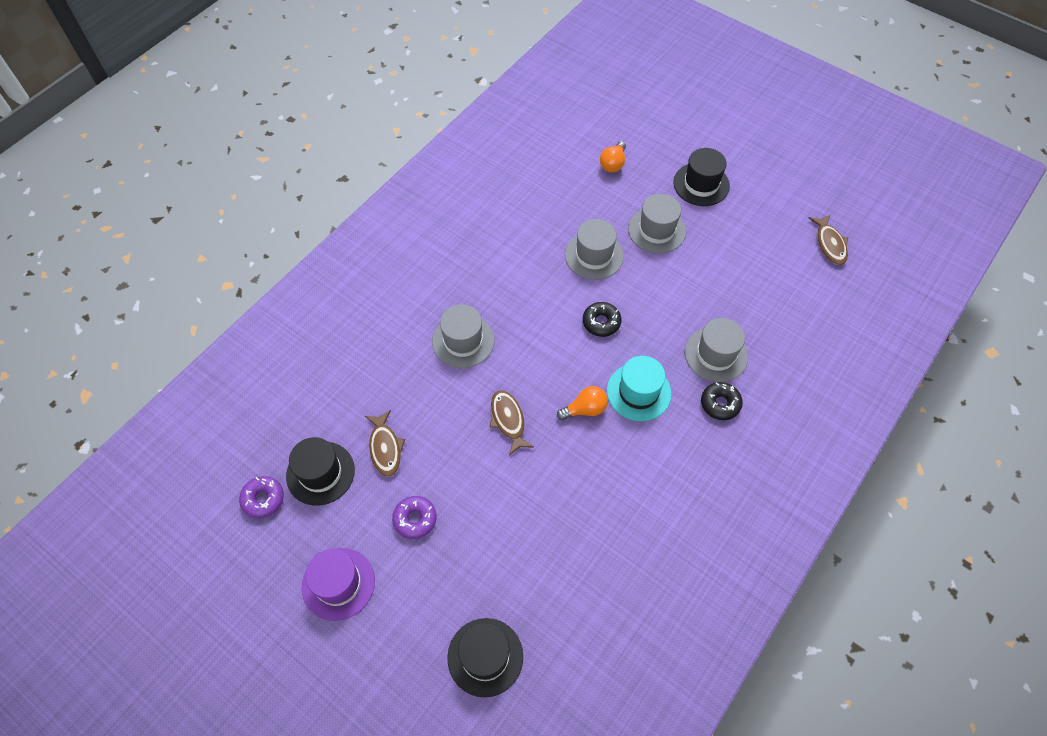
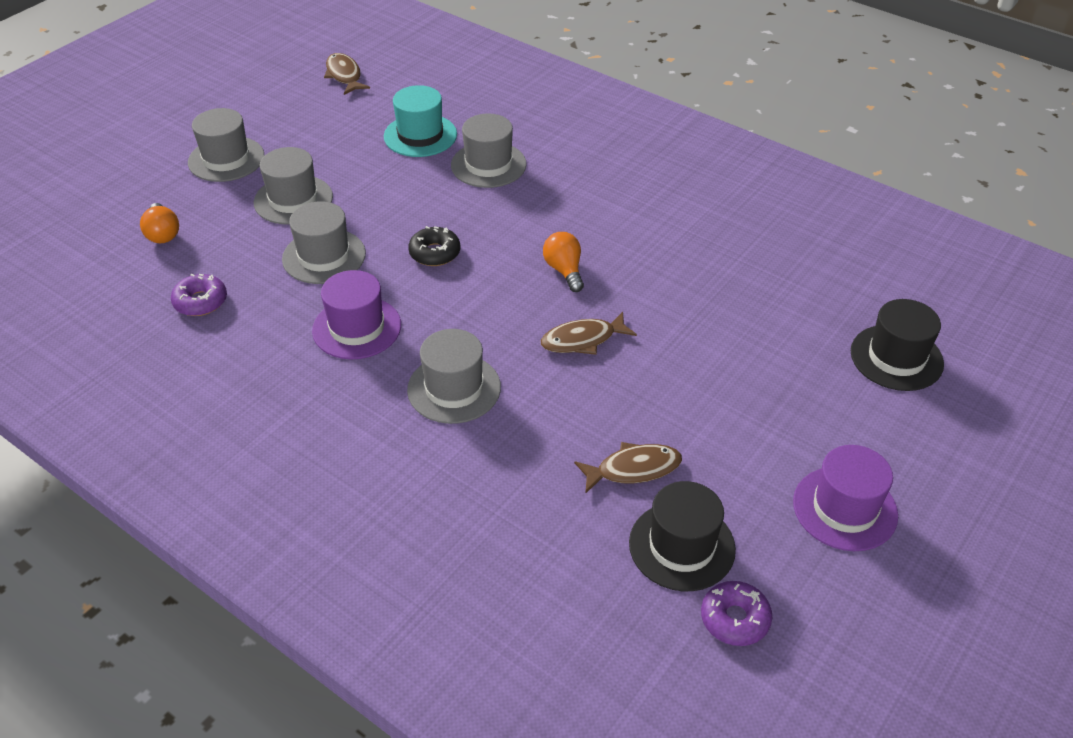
camera: 90 degrees left, 15 degrees down
purple donut [392,496,437,539] -> purple donut moved to [171,274,227,316]
orange light bulb [600,141,626,172] -> orange light bulb turned 45 degrees clockwise [140,203,179,243]
turquoise hat [607,356,672,421] -> turquoise hat moved to [384,85,457,157]
black hat [673,148,730,206] -> grey hat [188,108,264,182]
black donut [701,382,743,420] -> none
brown fish [809,214,848,265] -> brown fish turned 105 degrees counterclockwise [324,53,370,95]
none -> purple hat [312,270,401,359]

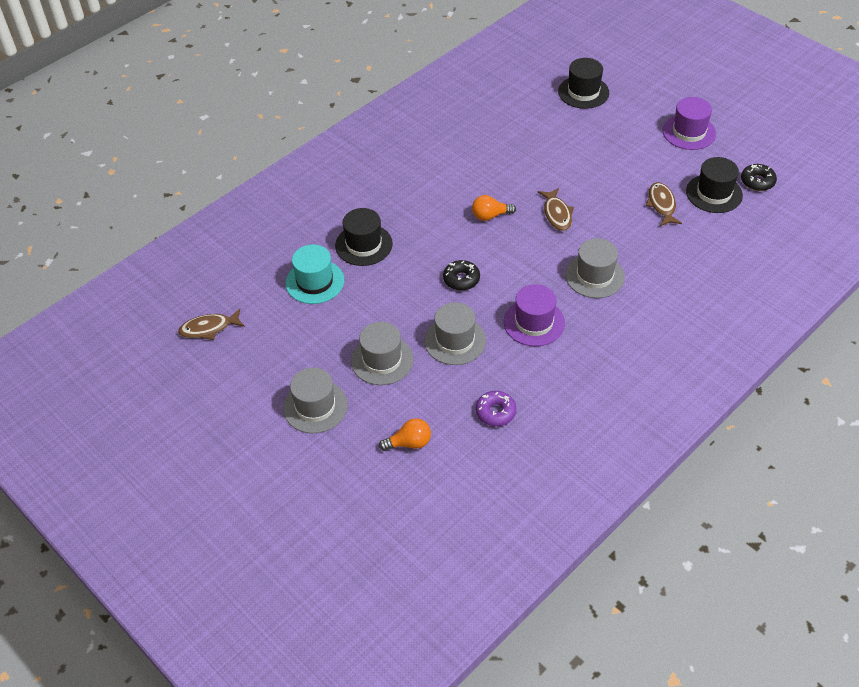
camera: 80 degrees left, 5 degrees up
grey hat [451,114,527,188] -> black hat [335,208,393,266]
purple donut [701,581,772,646] -> black donut [741,164,777,191]

